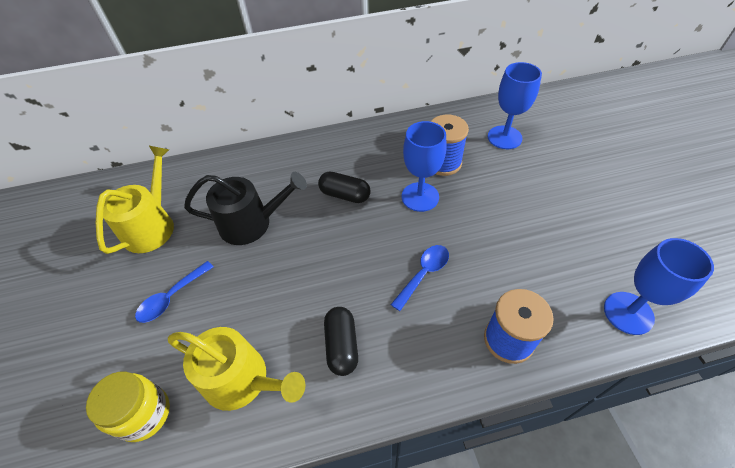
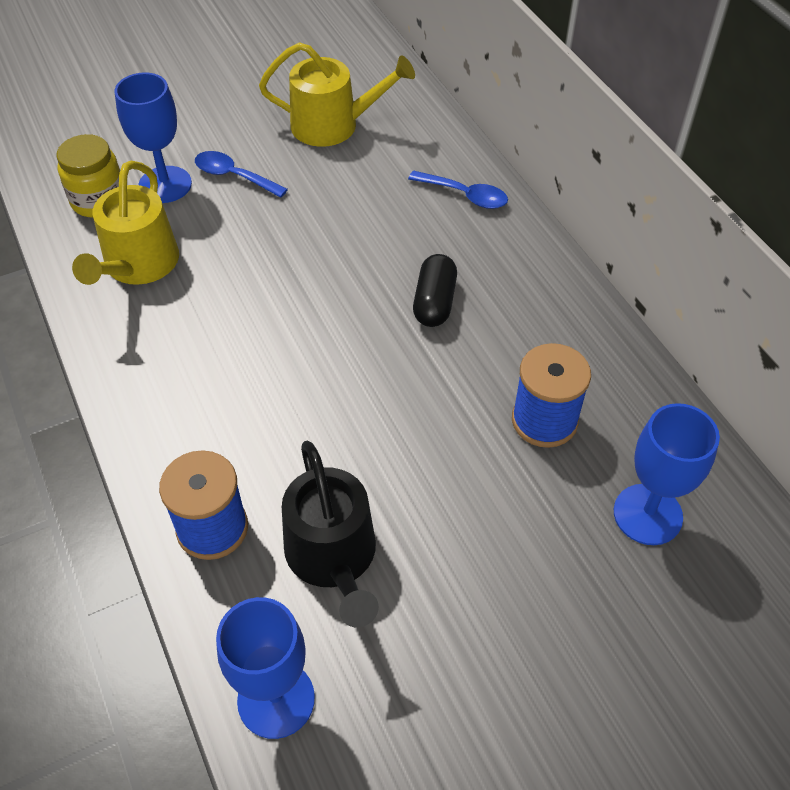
camera: 75 degrees right, 0 degrees up
black watering can [184,172,307,245] -> black watering can moved to [282,441,379,628]
black capsule [324,307,358,376] -> none
blue spoon [391,245,449,311] -> blue spoon moved to [408,170,508,209]
blue goblet [402,121,447,212] -> blue goblet moved to [115,72,192,203]

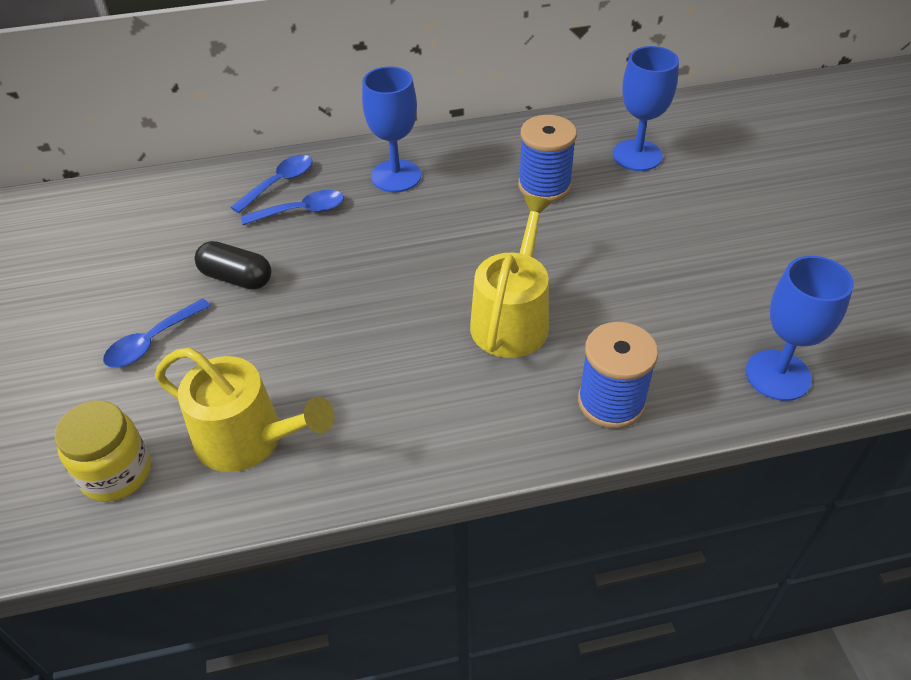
camera: 75 degrees left, 5 degrees down
blue goblet [115,72,192,203] -> blue goblet moved to [362,66,421,192]
yellow watering can [259,42,415,147] -> yellow watering can moved to [470,195,552,358]
black watering can [282,441,379,628] -> none
black capsule [413,254,457,327] -> black capsule moved to [195,241,271,289]
none -> blue spoon [241,190,344,225]

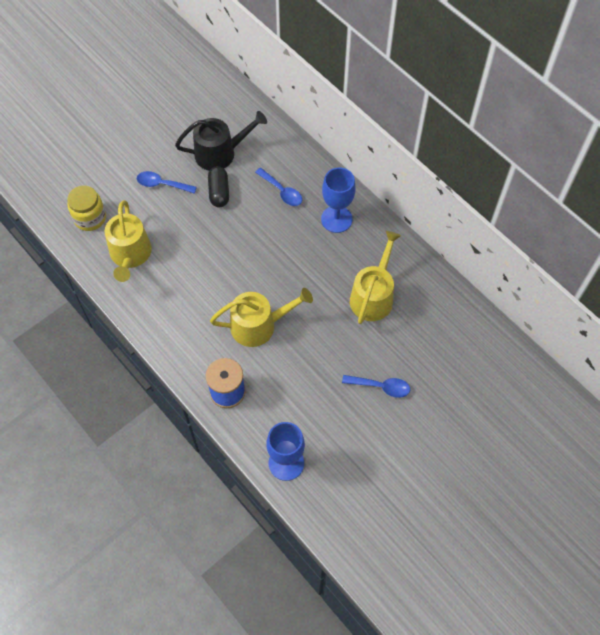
camera: 60 degrees right, 15 degrees up
blue spoon [231,155,312,213] -> blue spoon moved to [342,375,410,398]
blue spool [518,115,577,202] -> yellow watering can [350,231,401,324]
blue goblet [613,46,679,171] -> none
none -> black watering can [175,111,267,171]

